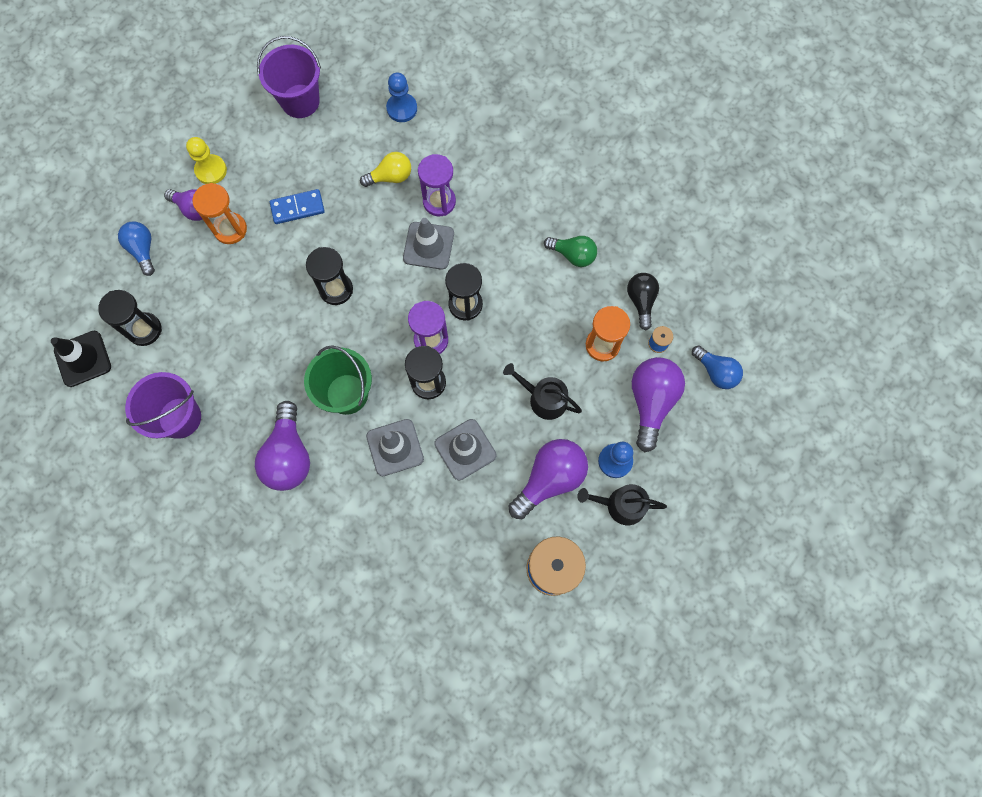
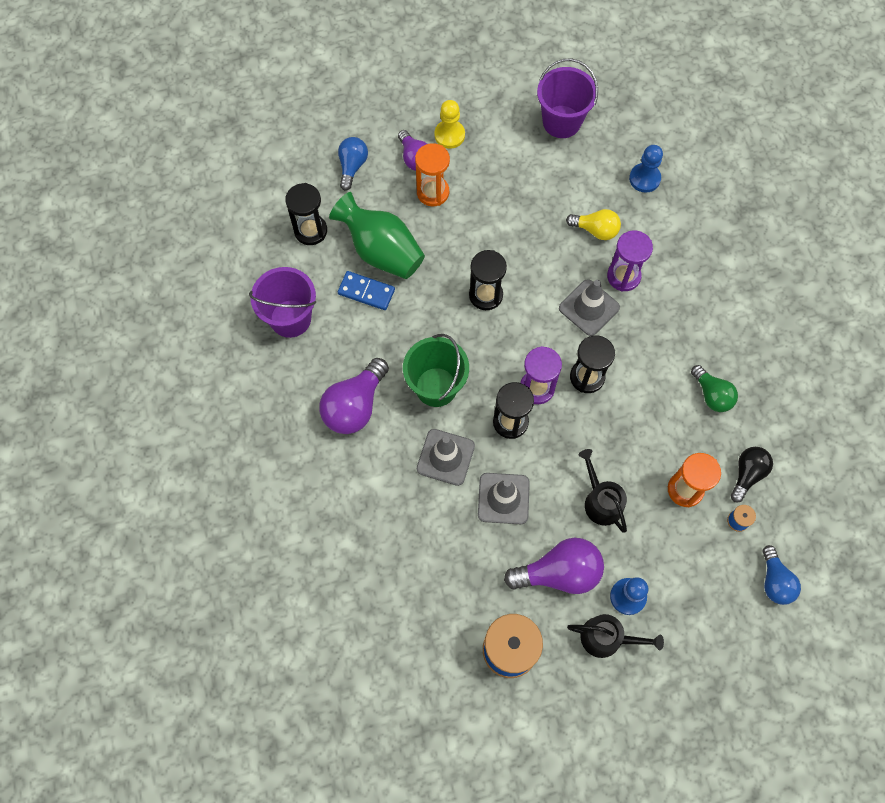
camera: 35 degrees right, 5 degrees down
black traffic cone [51,331,111,387] -> none
blue domino [270,189,325,224] -> blue domino moved to [338,271,395,310]
black watering can [577,484,667,525] -> black watering can turned 150 degrees clockwise [567,614,664,658]
purple light bulb [632,357,685,452] -> none
none -> green vase [329,192,425,279]

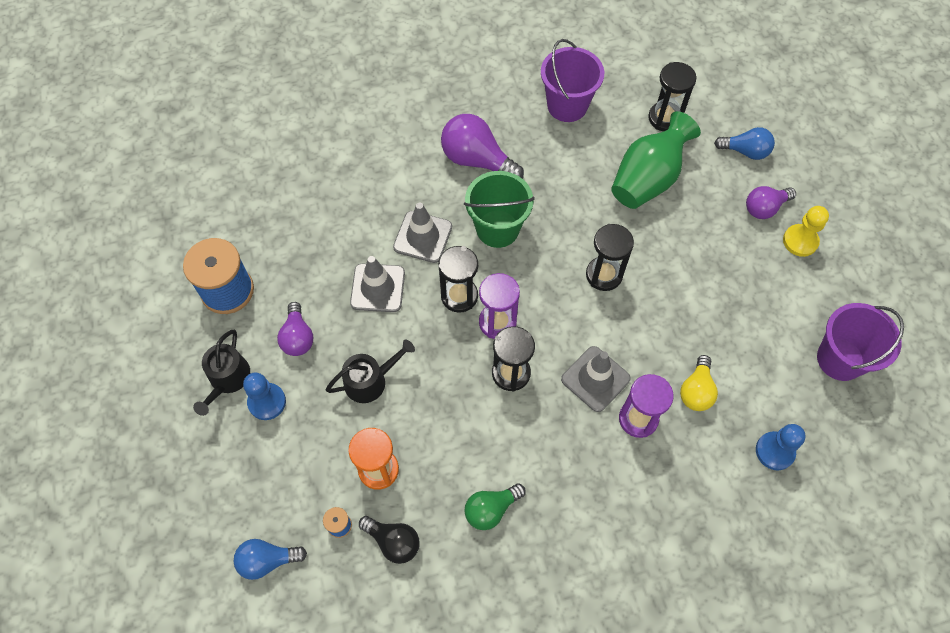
camera: 90 degrees right, 5 degrees down
blue domino [338,271,395,310] -> none
orange hourglass [415,143,450,206] -> none
purple light bulb [504,538,604,594] -> purple light bulb [277,302,313,356], size x0.63

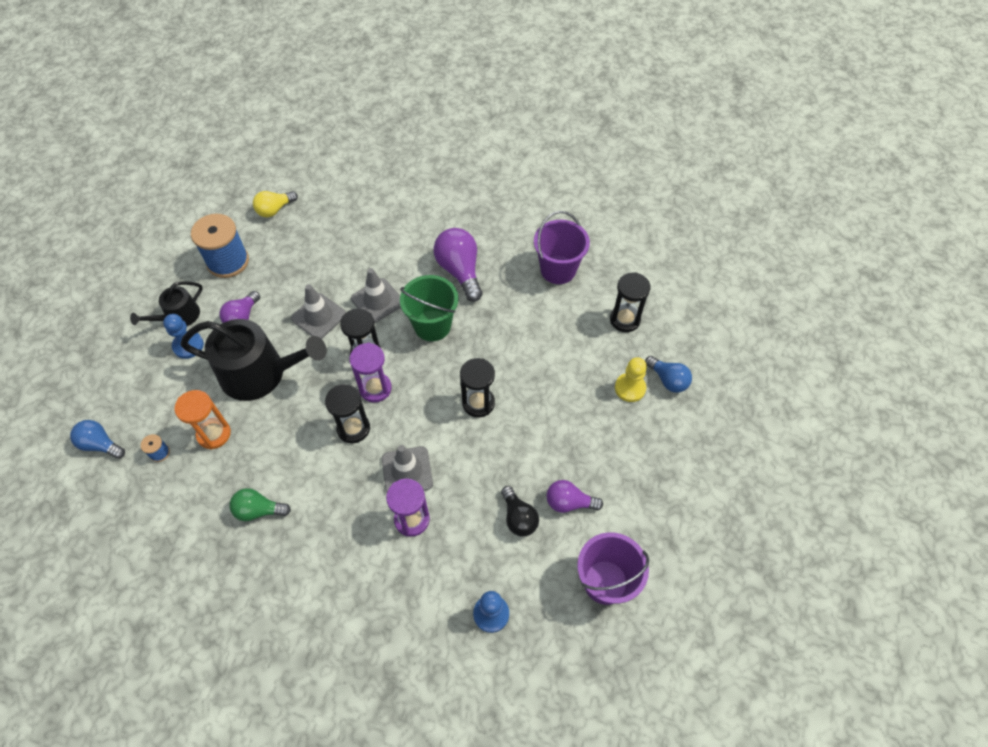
camera: 35 degrees right, 5 degrees down
black watering can [326,340,415,403] -> black watering can [180,319,327,401], size x1.89
black light bulb [359,516,420,564] -> black light bulb moved to [501,486,539,536]
green vase [611,111,701,209] -> none
yellow light bulb [680,355,718,411] -> yellow light bulb moved to [253,191,298,217]
purple light bulb [746,186,796,219] -> purple light bulb moved to [546,480,603,513]
yellow pawn [783,206,829,257] -> yellow pawn moved to [615,357,647,402]

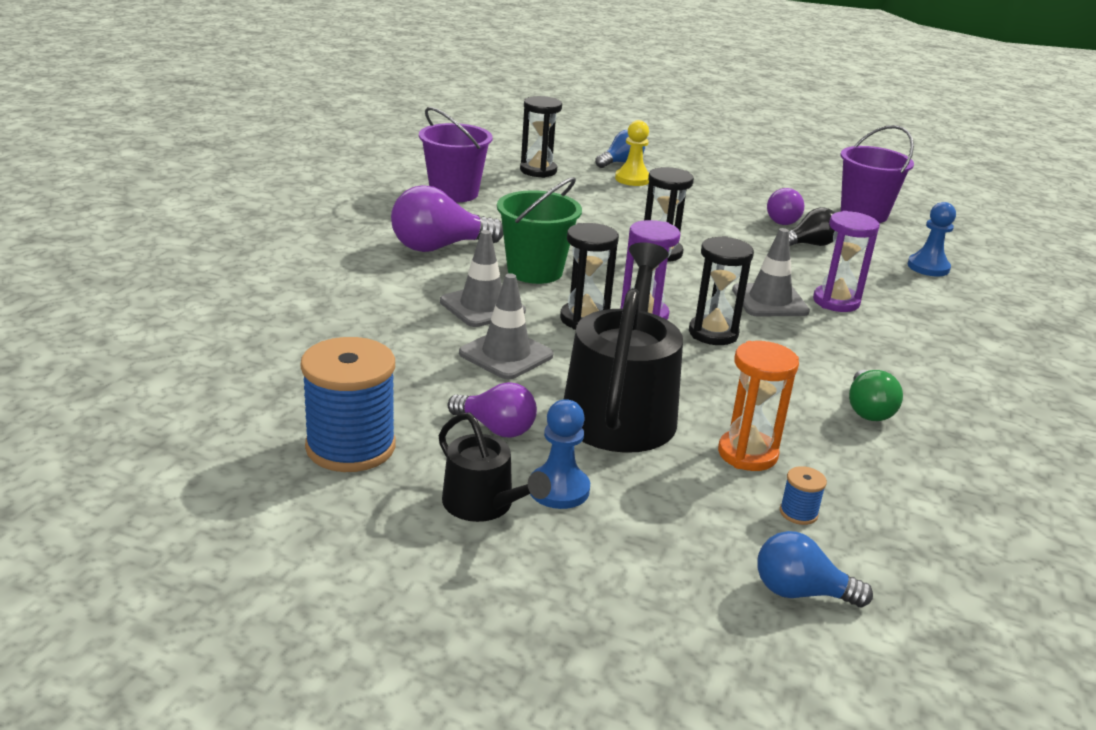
camera: 90 degrees left, 30 degrees down
blue light bulb [70,420,125,459] -> blue light bulb turned 75 degrees clockwise [757,531,873,607]
yellow light bulb [253,191,298,217] -> none

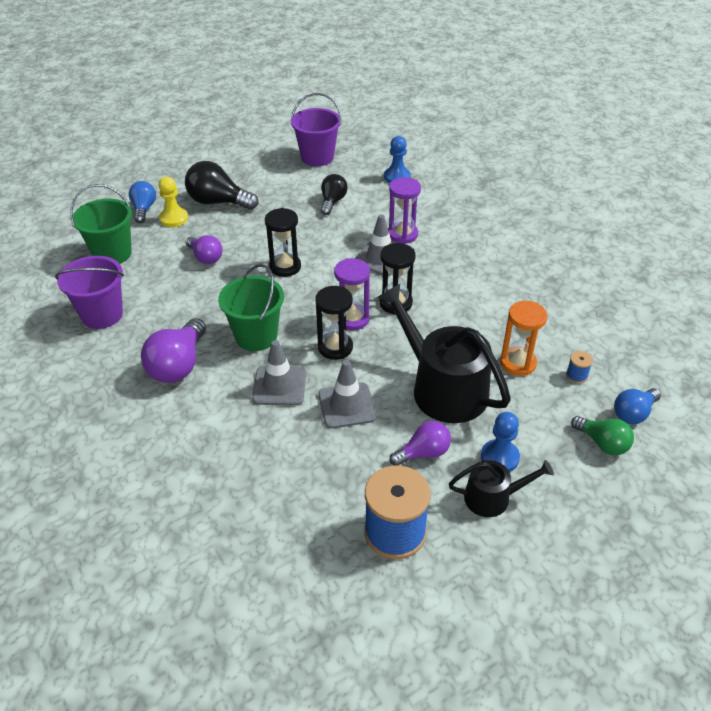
camera: 50 degrees left, 15 degrees up
black hourglass [520,96,562,178] -> green bucket [70,184,132,264]
purple light bulb [767,188,804,225] -> purple light bulb moved to [186,235,223,264]
green light bulb [849,370,903,421] -> green light bulb moved to [571,416,634,455]
none -> black light bulb [185,161,258,210]

